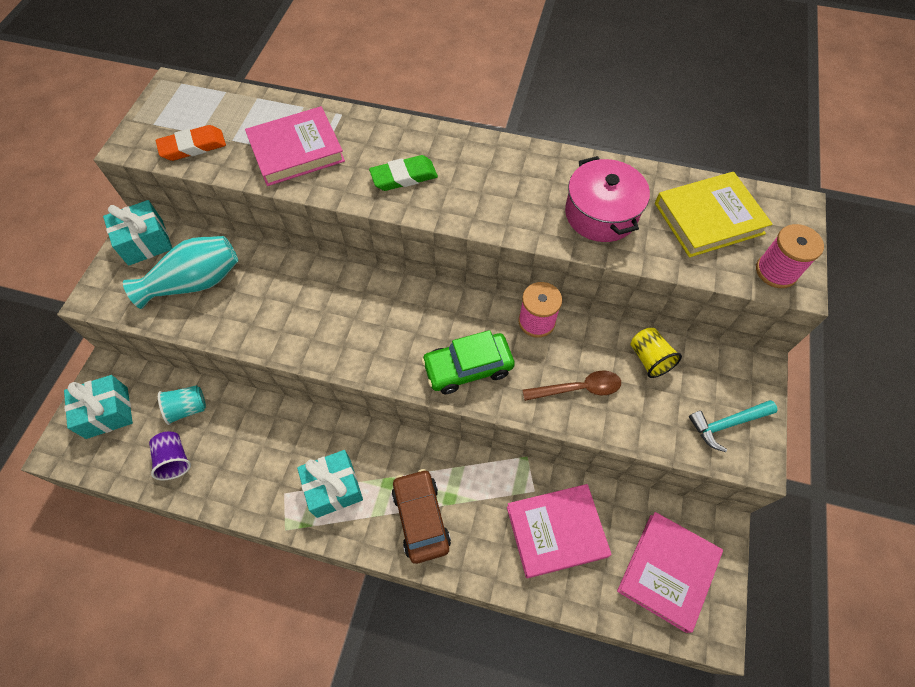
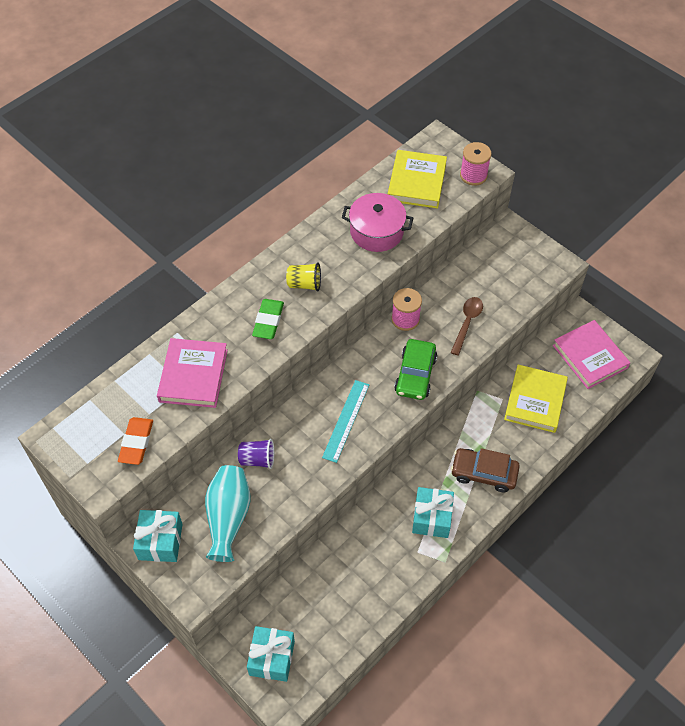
camera: 60 degrees left, 5 degrees down
purple cup [149,431,191,480] -> purple cup moved to [238,439,274,469]
turquoise cup [158,385,206,425] -> none
pink book [507,484,611,578] -> yellow book [504,364,568,433]
yellow cup [631,328,682,378] -> yellow cup moved to [286,263,321,291]
turquoise hammer [689,400,778,452] -> none
none -> turquoise ruler [322,380,369,463]

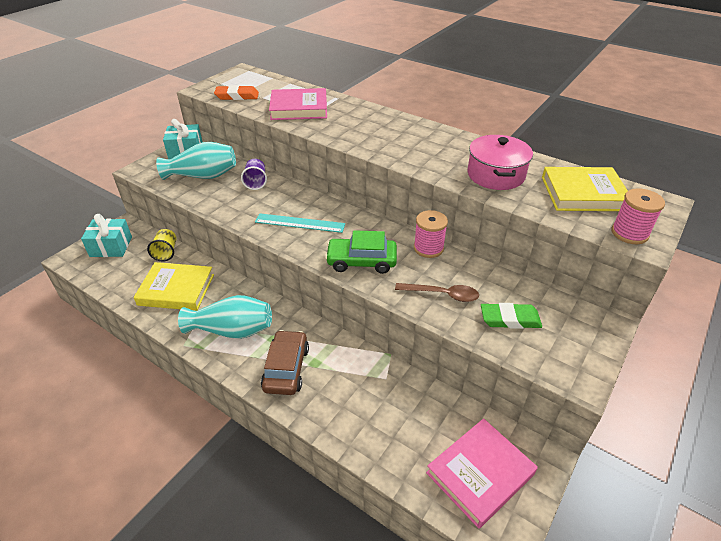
camera: 80 degrees right, 15 degrees down
green eraser [252,299,284,339] -> green eraser moved to [481,303,542,329]
yellow cup [286,263,321,291] -> yellow cup moved to [147,229,177,262]
turquoise gift [412,487,454,538] -> turquoise vase [178,295,272,339]
yellow book [504,364,568,433] -> yellow book moved to [134,262,214,311]

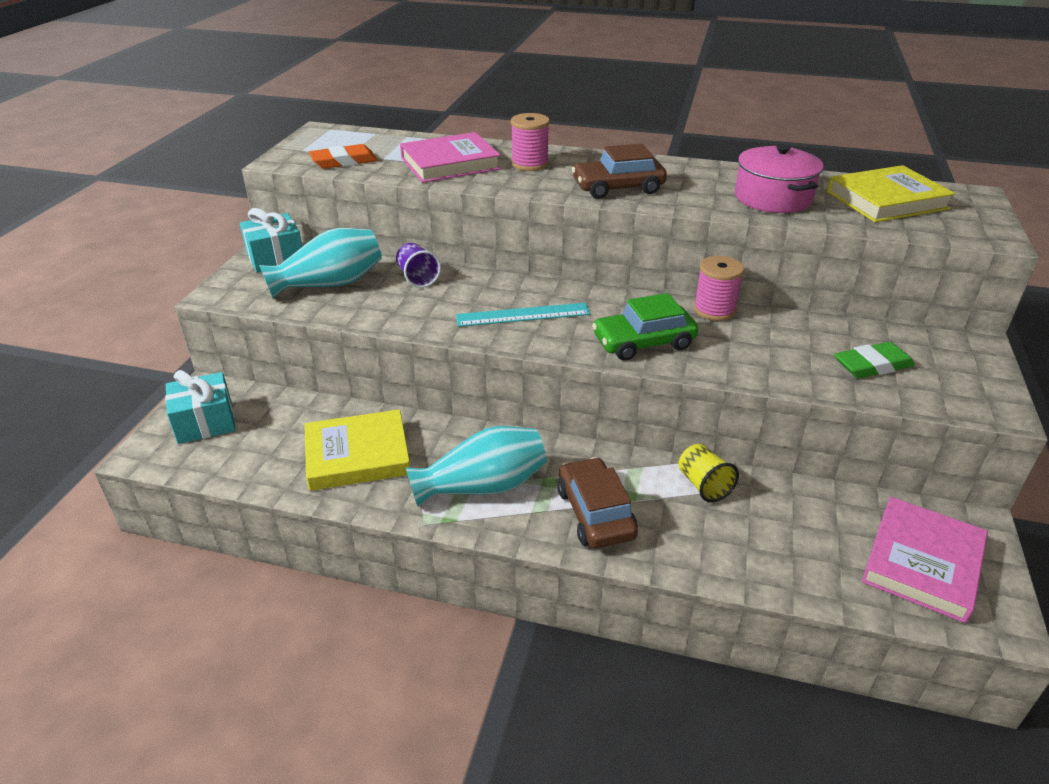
camera: 20 degrees left, 5 degrees down
yellow cup [147,229,177,262] -> yellow cup moved to [678,444,739,503]
brown spoon [395,283,479,302] -> none
pink spool [612,188,665,244] -> pink spool moved to [511,113,550,171]
none -> brown car [572,144,667,199]

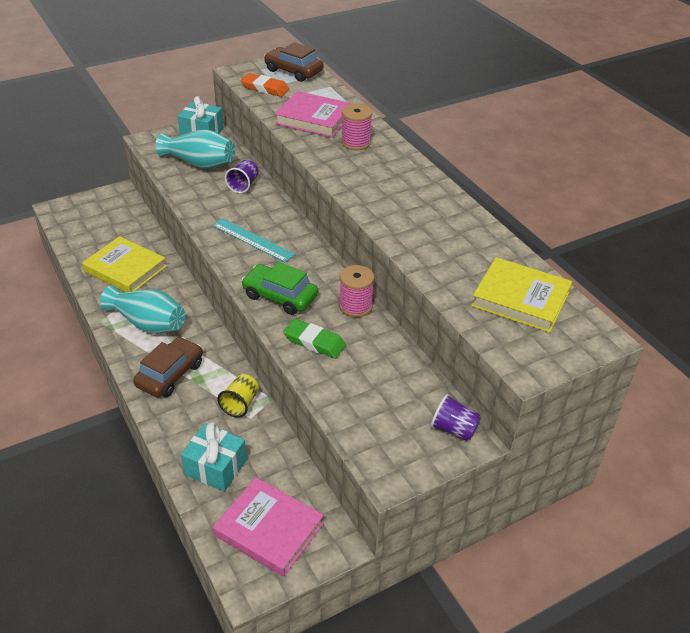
camera: 45 degrees right, 5 degrees up
turquoise gift [165,370,236,444] -> turquoise gift moved to [181,422,247,492]
brown car [572,144,667,199] -> brown car moved to [264,42,324,82]
pink pot [735,144,824,213] -> none
green eraser [834,342,915,379] -> green eraser moved to [284,319,346,359]
pink book [862,497,988,623] -> pink book turned 45 degrees clockwise [213,477,324,577]
none -> purple cup [431,394,481,441]

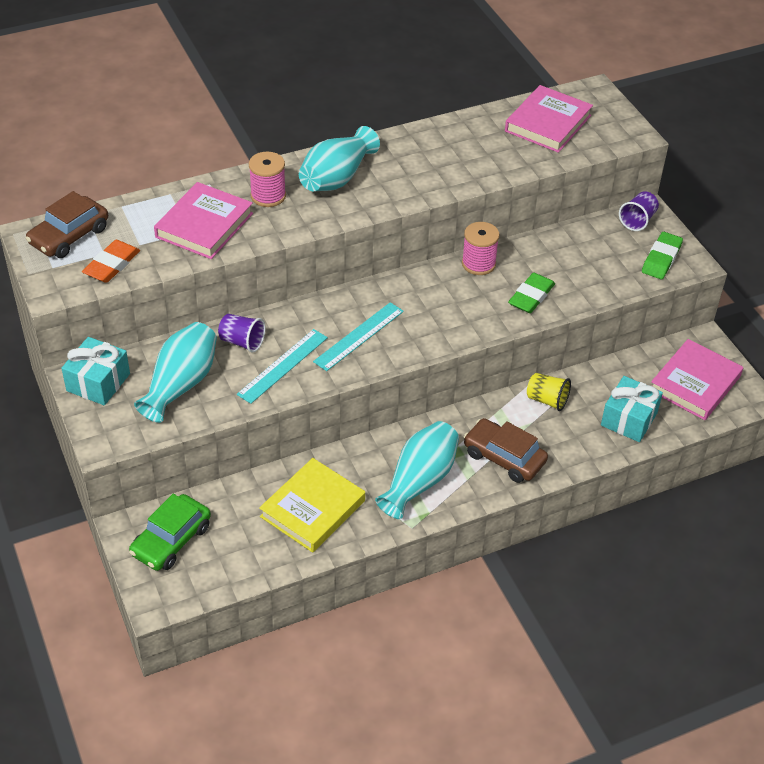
camera: 85 degrees left, 5 degrees up
green car [241,262,318,315] -> green car moved to [129,494,211,571]
yellow book [471,257,572,333] -> pink book [505,85,593,153]
none -> turquoise ruler [237,329,328,404]
none -> turquoise vase [299,126,380,191]
none -> green eraser [642,232,683,279]

